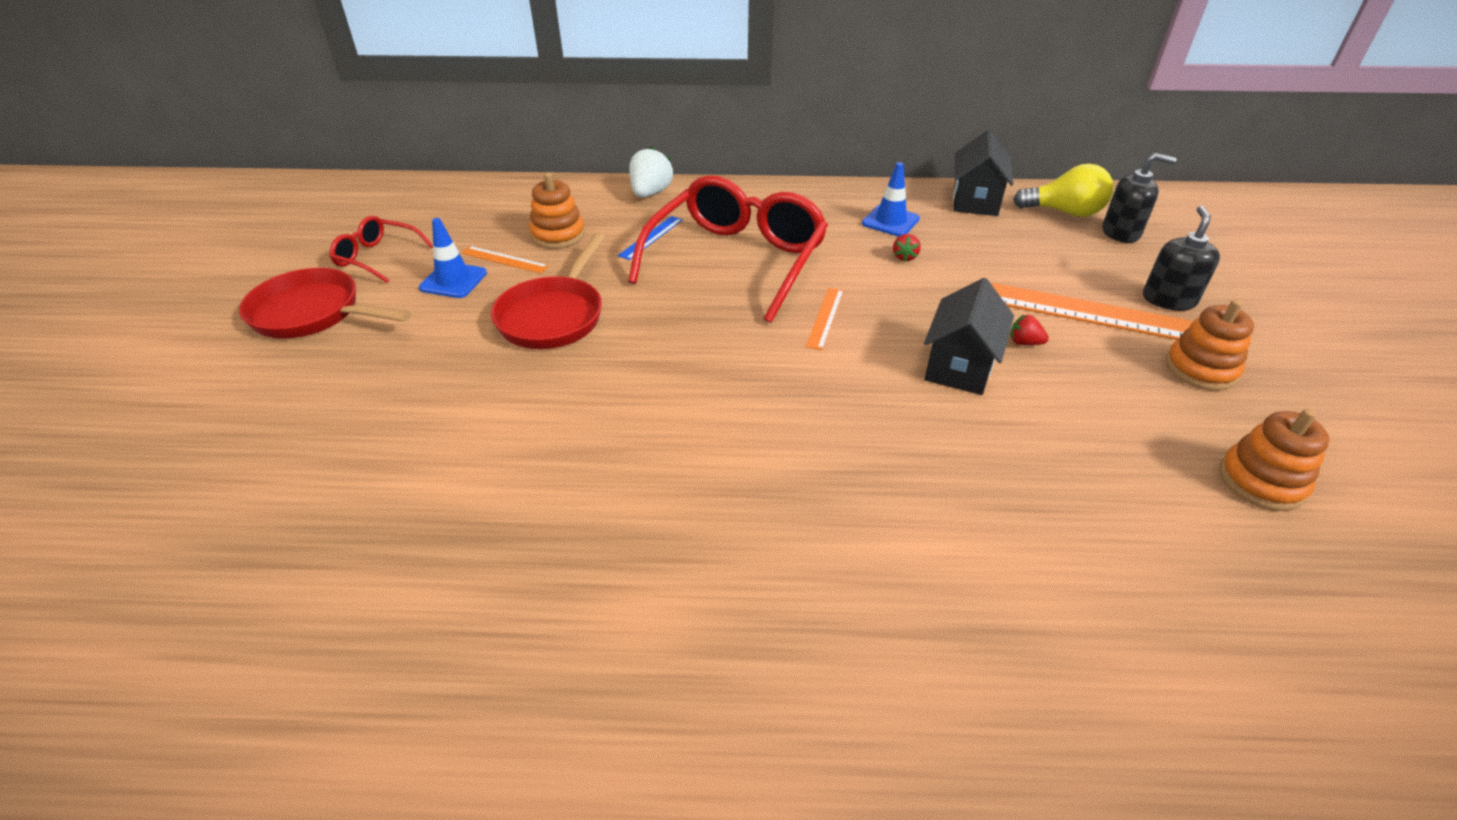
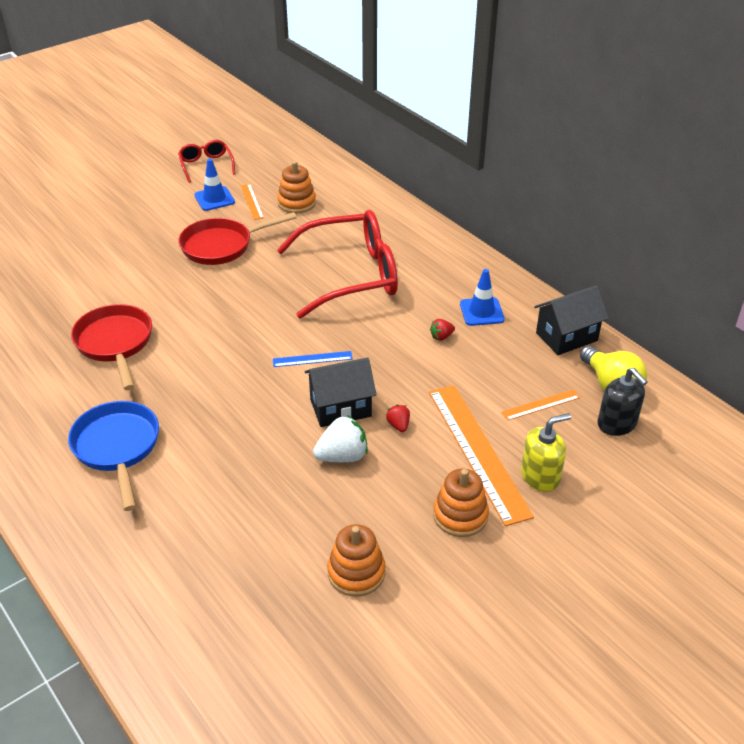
camera: 50 degrees right, 0 degrees up
red pan [239,268,411,339] -> red pan moved to [71,304,152,390]
blue ruler [618,216,683,260] -> blue ruler moved to [273,351,353,367]
white strawberry [629,147,673,198] -> white strawberry moved to [313,415,368,462]
orange ruler [806,288,844,350] -> orange ruler moved to [501,389,580,421]
black soap dispenser [1143,206,1220,311] -> yellow soap dispenser [521,413,571,492]
none -> blue pan [68,401,159,511]

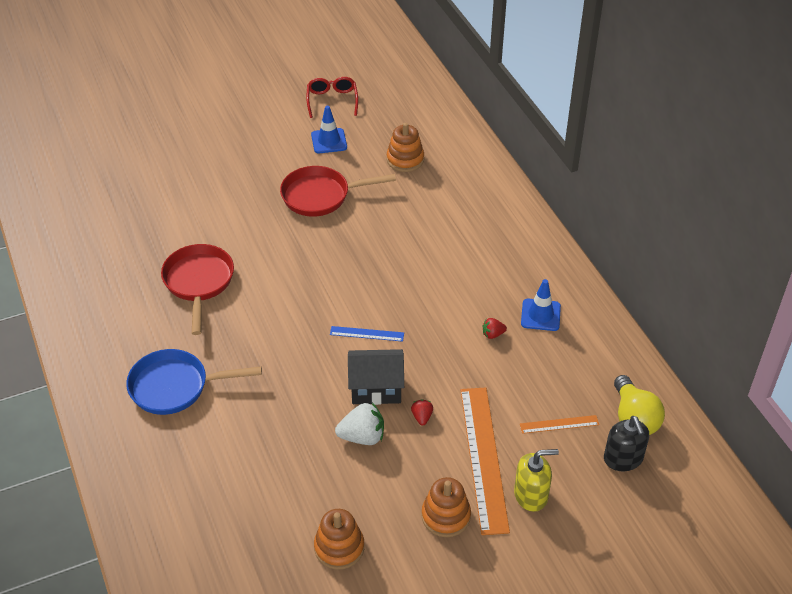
camera: 15 degrees right, 5 degrees up
blue pan [68,401,159,511] -> blue pan turned 90 degrees counterclockwise [126,349,262,415]
orange ruler [240,184,264,220] -> none
red glasses [277,210,398,319] -> none
black house [534,285,609,355] -> none

